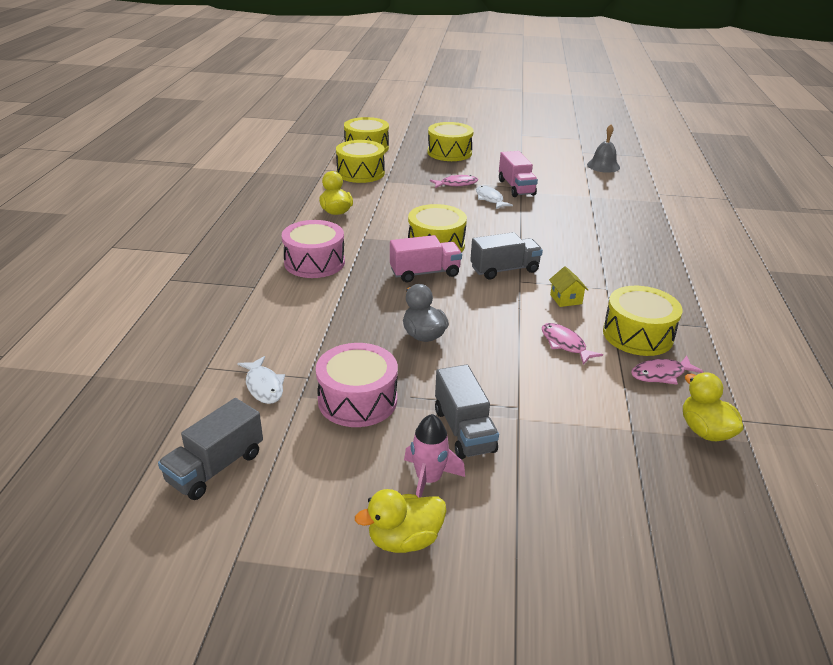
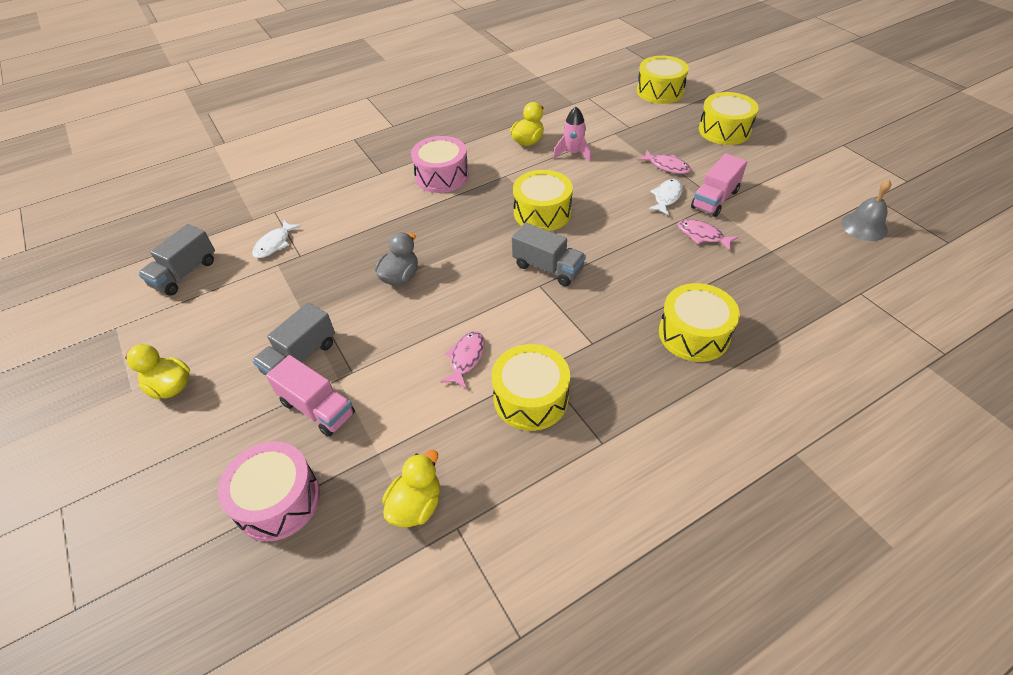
camera: 55 degrees right, 15 degrees up
grey truck [158,398,263,500] -> grey truck turned 60 degrees counterclockwise [138,224,215,296]
pink drum [316,343,398,427] -> pink drum moved to [218,441,320,541]
yellow drum [336,140,385,183] -> yellow drum moved to [659,283,740,362]
pink truck [390,235,462,282] -> pink truck moved to [266,355,355,437]
pink rocket [404,414,465,498] -> pink rocket moved to [553,107,591,162]
yellow house [549,266,588,307] -> none
pink fish [631,356,704,384] -> pink fish moved to [678,219,739,251]

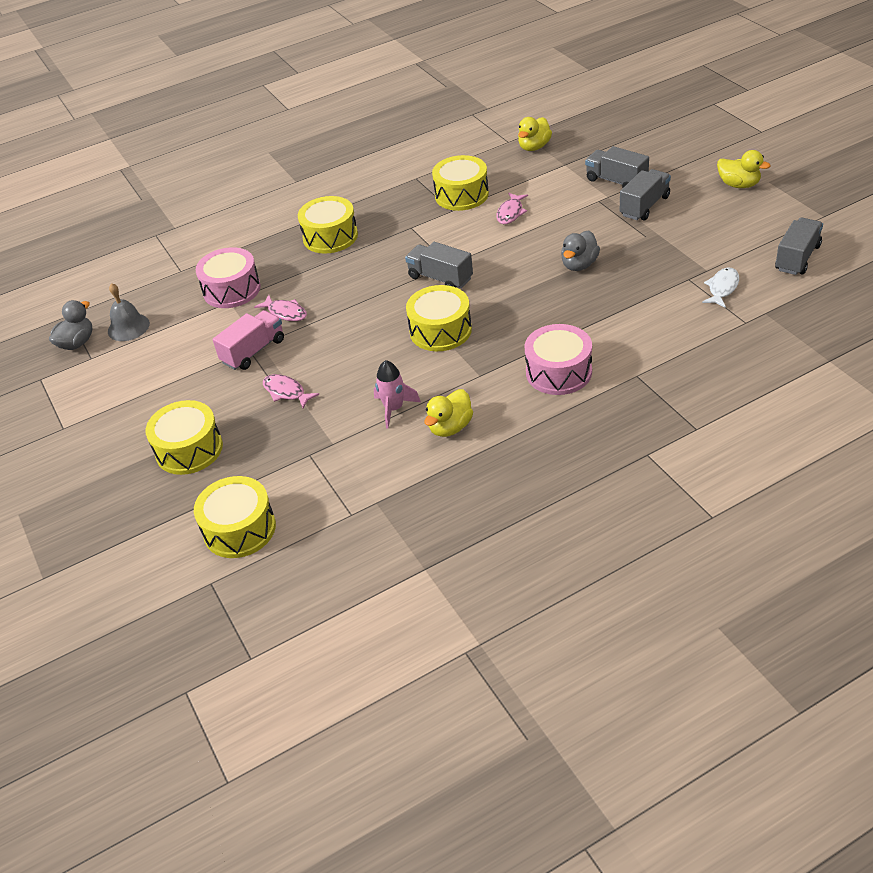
camera: 175 degrees left, 5 degrees down
pink drum [218,441,320,541] -> pink drum moved to [196,247,261,308]
pink truck [266,355,355,437] -> grey truck [585,146,649,188]
white fish [648,179,683,215] -> none
none -> grey duck [49,300,92,350]

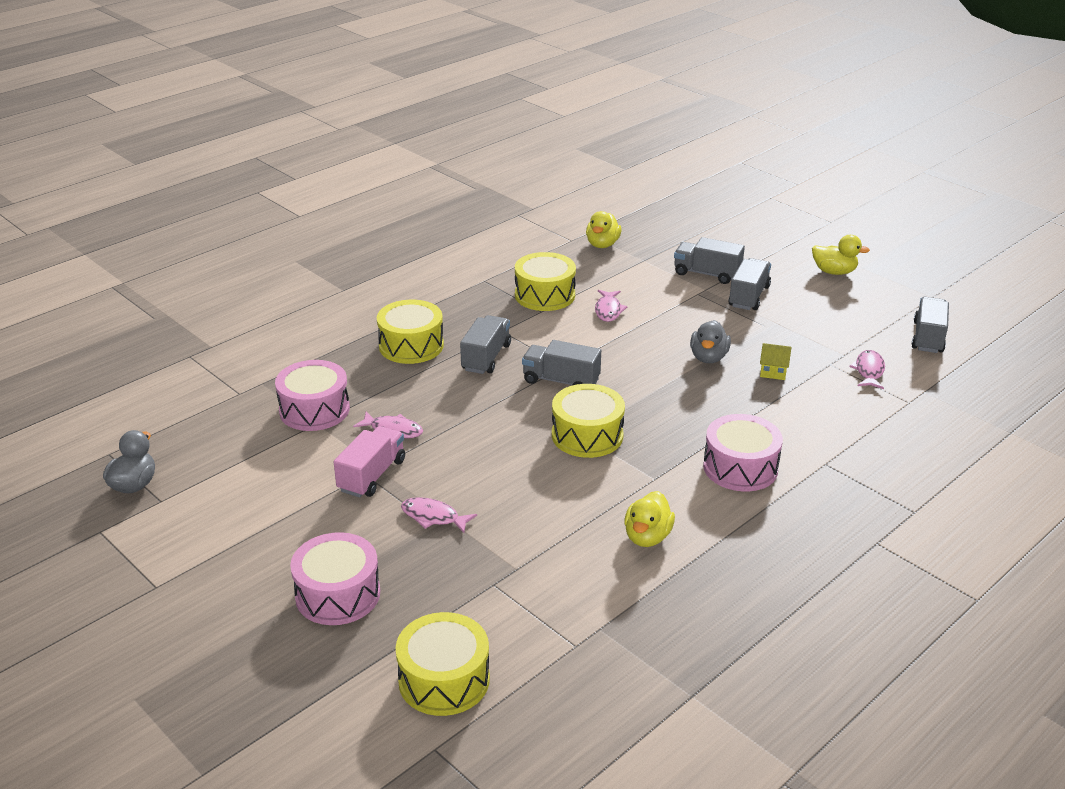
camera: 20 degrees left, 10 degrees down
grey bell [108,283,150,341] -> none
yellow drum [146,400,223,475] -> pink drum [290,532,380,625]
pink rocket [374,360,421,429] -> none
white fish [702,268,739,308] -> pink fish [849,350,885,389]
none -> grey truck [460,315,511,374]
none -> yellow house [760,343,792,380]

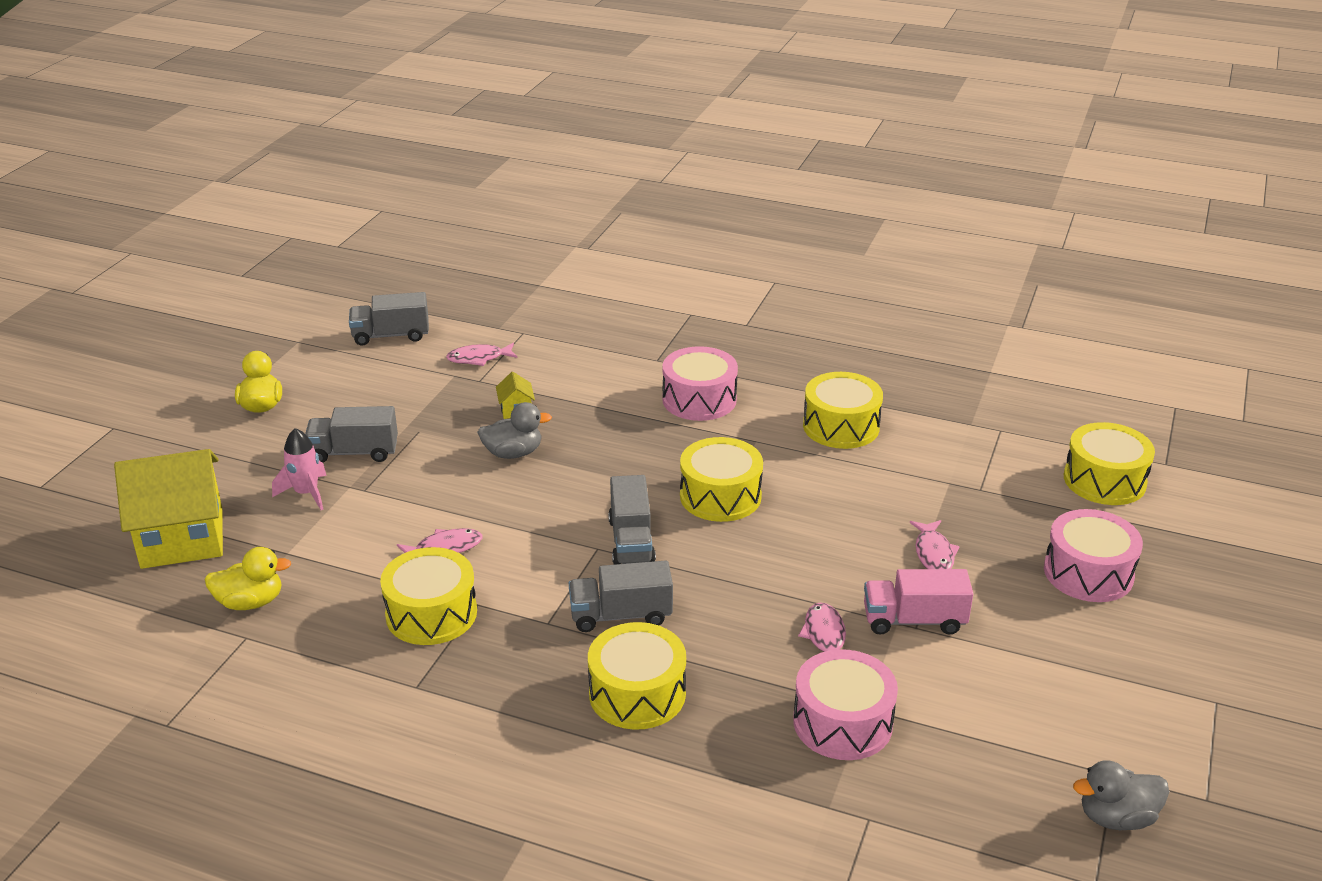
camera: 115 degrees left, 0 degrees up
yellow duck [624,491,675,547] -> yellow drum [803,372,883,449]
grey truck [674,237,745,284] -> pink rocket [272,428,327,510]
none -> yellow house [114,449,223,569]

